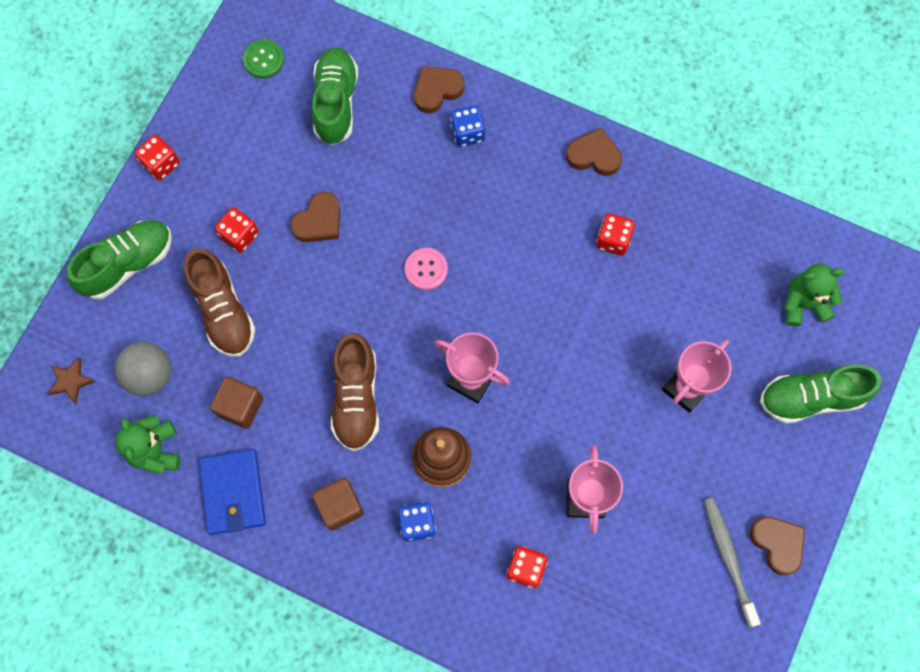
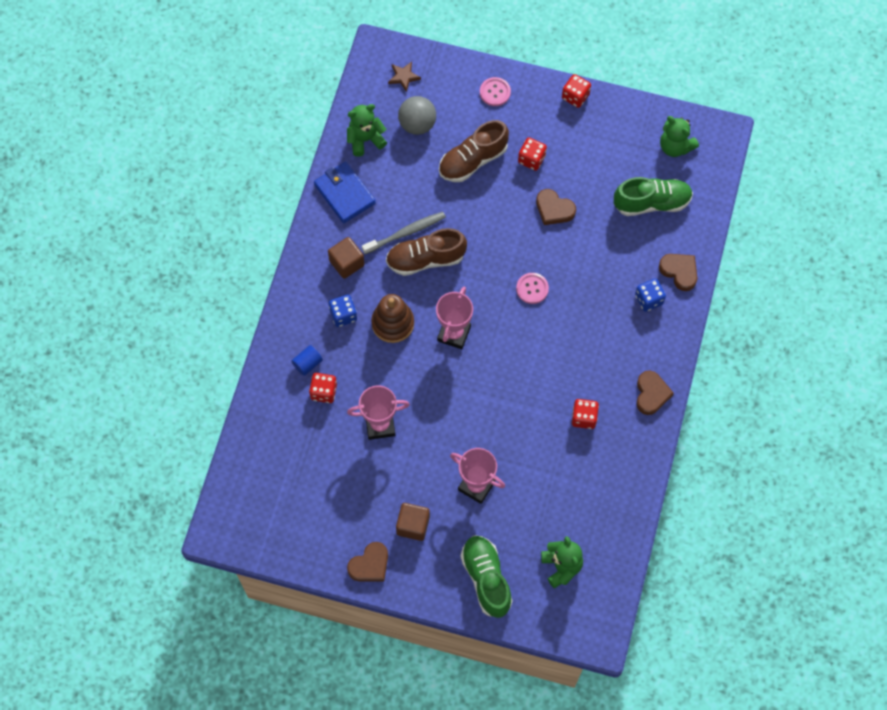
camera: 80 degrees right, 5 degrees down
green shoe [67,220,172,299] -> pink button [480,77,511,106]
blue wallet [199,449,266,535] -> blue wallet turned 75 degrees clockwise [314,162,376,223]
brown cube [210,377,263,429] -> brown cube moved to [396,503,430,541]
green button [243,39,284,78] -> green teddy bear [660,116,699,157]
grey toothbrush [703,498,761,627] -> grey toothbrush moved to [362,212,446,254]
none -> blue cylinder [291,345,323,376]

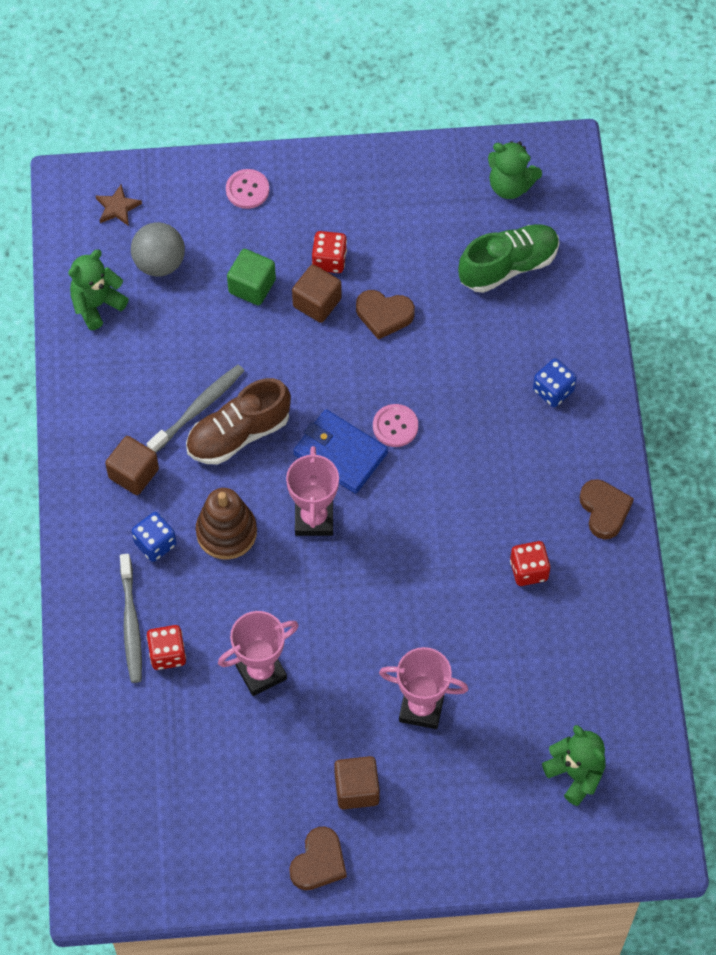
camera: 20 degrees left, 5 degrees down
blue cylinder [291,345,323,376] -> grey toothbrush [120,554,142,683]
blue wallet [314,162,376,223] -> blue wallet moved to [293,409,388,494]
brown shoe [439,120,509,182] -> green cube [227,249,276,305]
green shoe [460,535,512,618] -> none
red dice [562,74,591,108] -> none
brown heart [659,254,697,291] -> none
none -> brown cube [292,264,342,323]

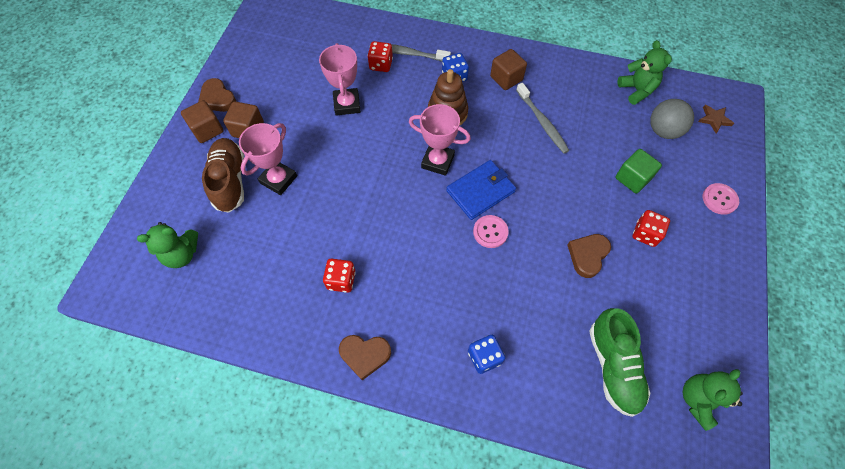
camera: 110 degrees right, 0 degrees up
brown shoe [186,378,291,465] -> brown shoe moved to [202,138,244,213]
brown cube [292,264,342,323] -> brown cube moved to [181,100,223,143]

